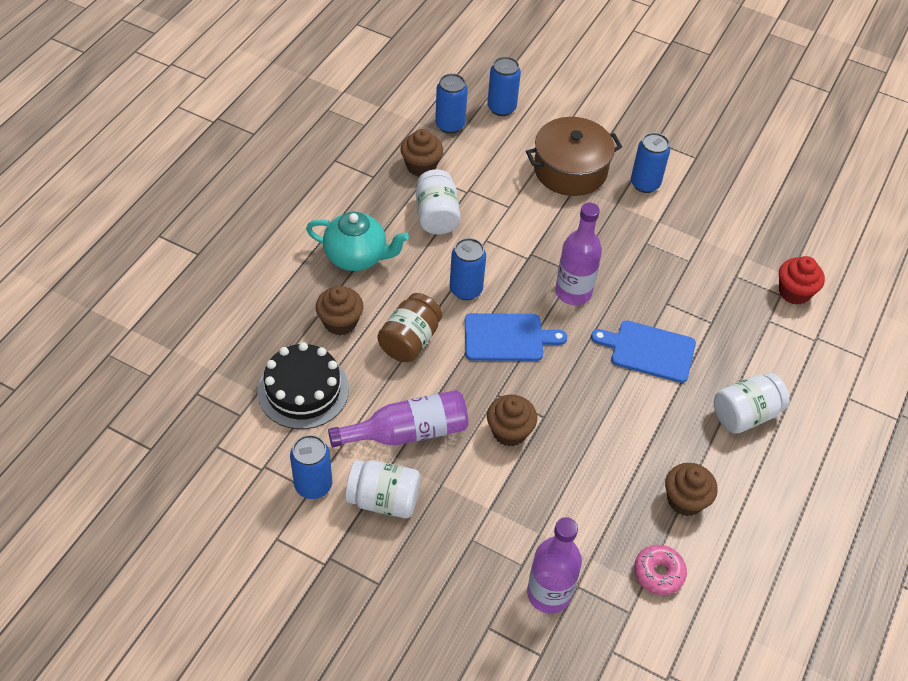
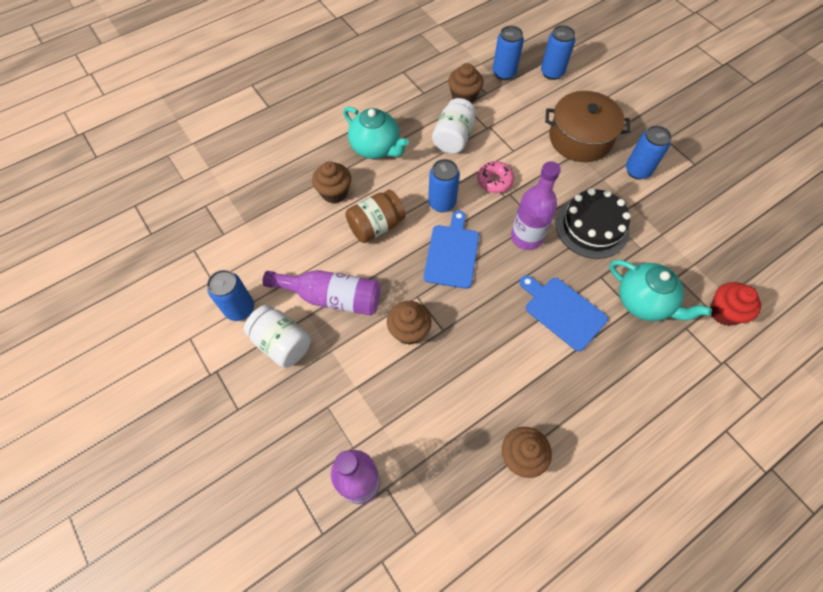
camera: 30 degrees right, 10 degrees up
black cake [257,342,349,429] -> black cake moved to [556,188,631,259]
blue cutting board [465,313,567,361] -> blue cutting board turned 105 degrees counterclockwise [424,210,479,289]
pink donut [634,545,687,595] -> pink donut moved to [477,161,514,193]
white jar [714,373,790,434] -> none
none -> turquoise teapot [609,260,712,321]

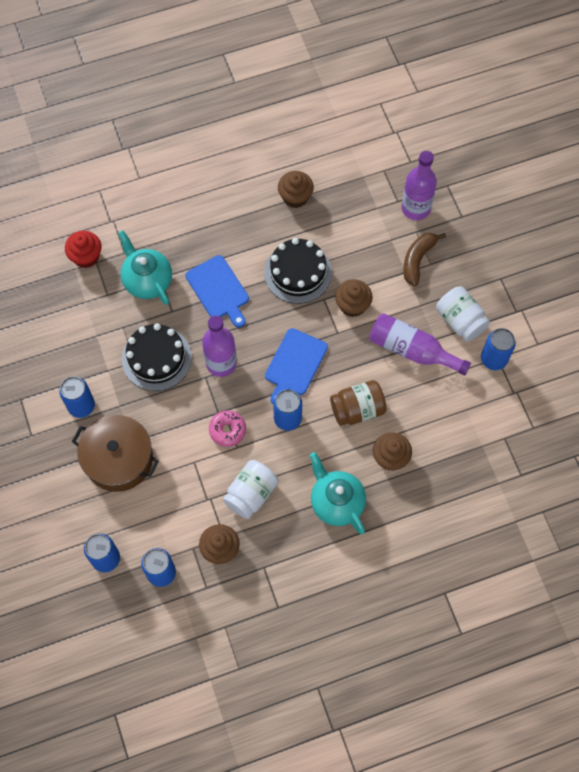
camera: 165 degrees left, 5 degrees up
none -> black cake [264,238,332,304]
none -> brown banana [403,233,446,286]

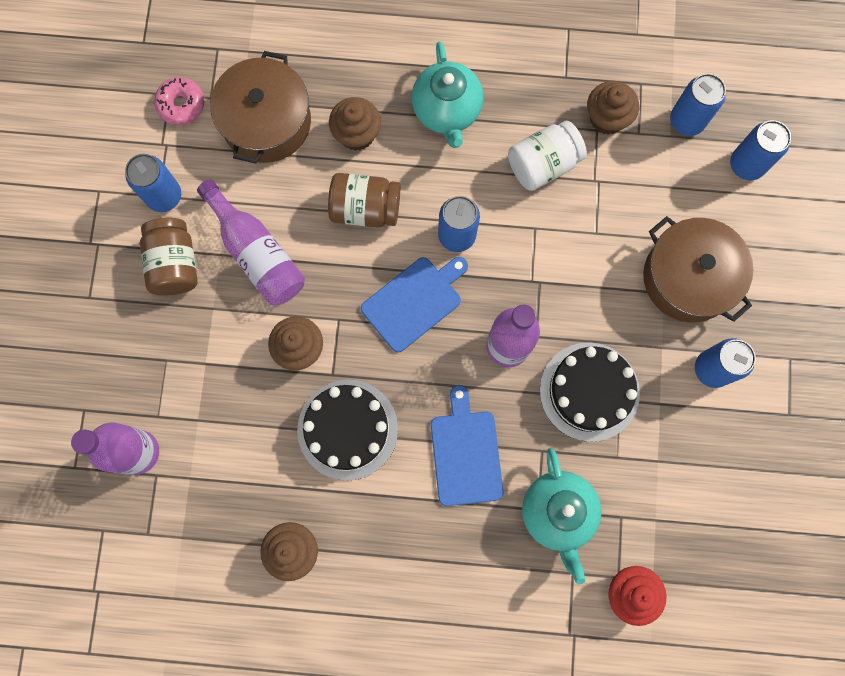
camera: 155 degrees left, 10 degrees up
pink donut [209,410,246,447] -> pink donut moved to [154,77,204,125]
brown banana [403,233,446,286] -> none
white jar [436,286,490,342] -> brown jar [140,218,198,296]
none -> brown pot [210,51,311,163]

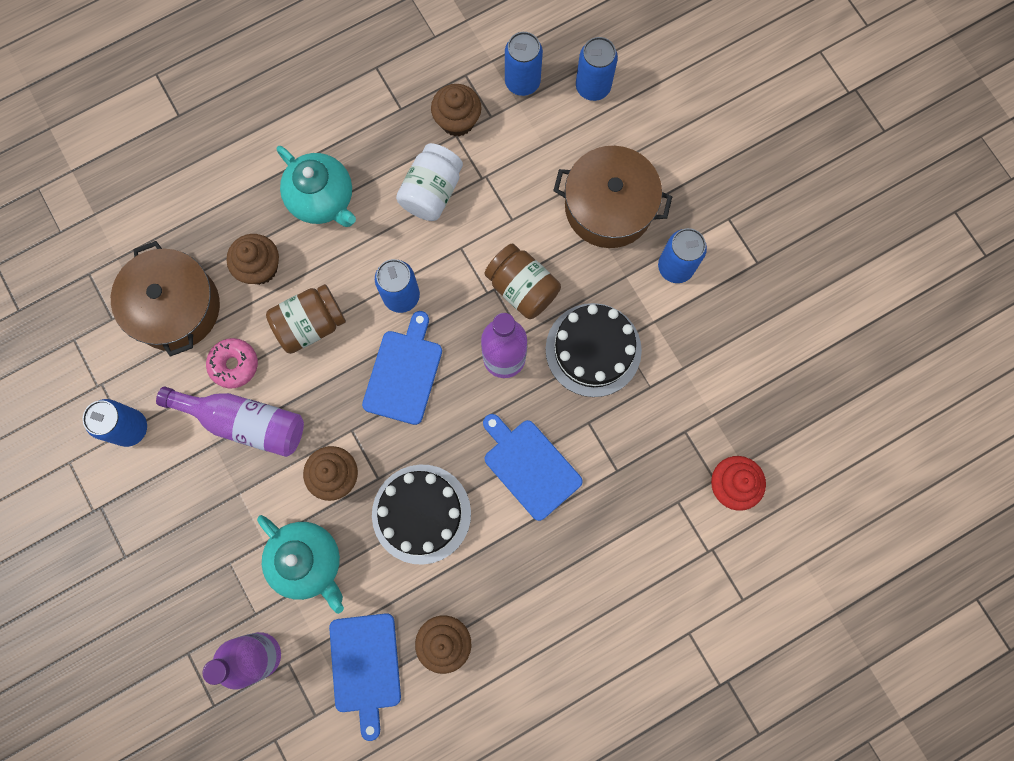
camera: 35 degrees left, 0 degrees up
brown jar [140,218,198,296] -> brown jar moved to [485,243,561,319]
pink donut [154,77,204,125] -> pink donut moved to [206,338,258,389]
turquoise teapot [522,448,602,584] -> turquoise teapot moved to [257,515,344,614]
none -> blue cutting board [329,613,401,741]

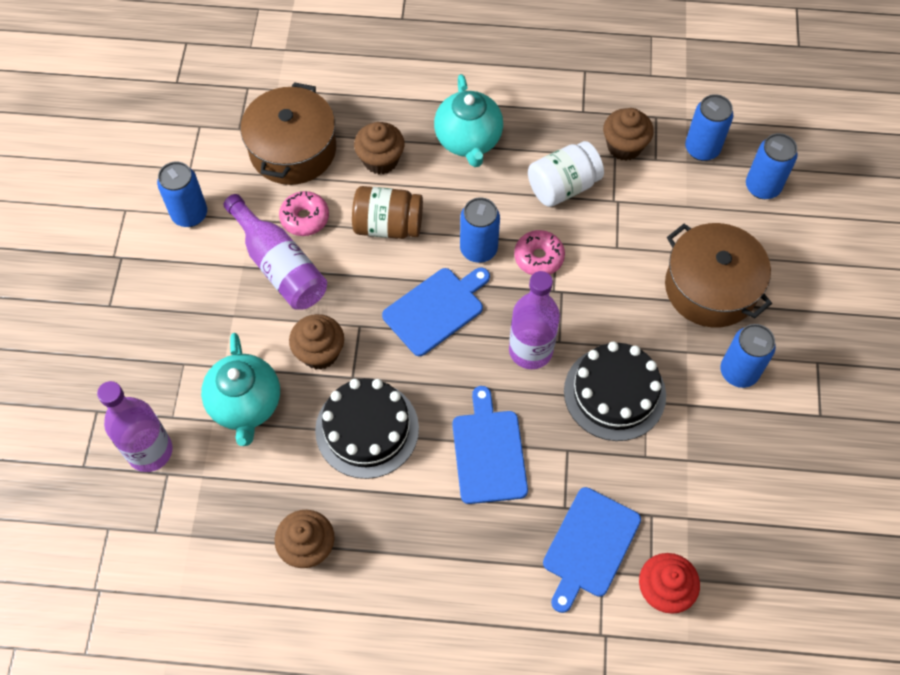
camera: 35 degrees right, 15 degrees down
blue cutting board [329,613,401,741] -> blue cutting board moved to [543,487,641,613]
brown jar [485,243,561,319] -> none
none -> pink donut [514,230,565,275]

